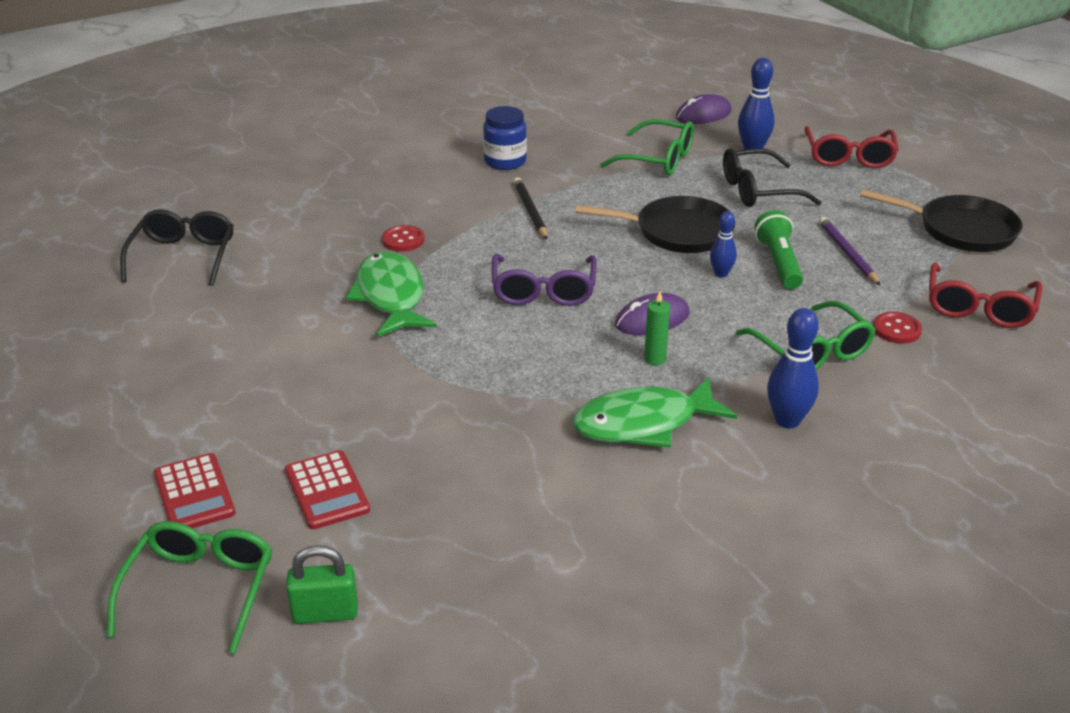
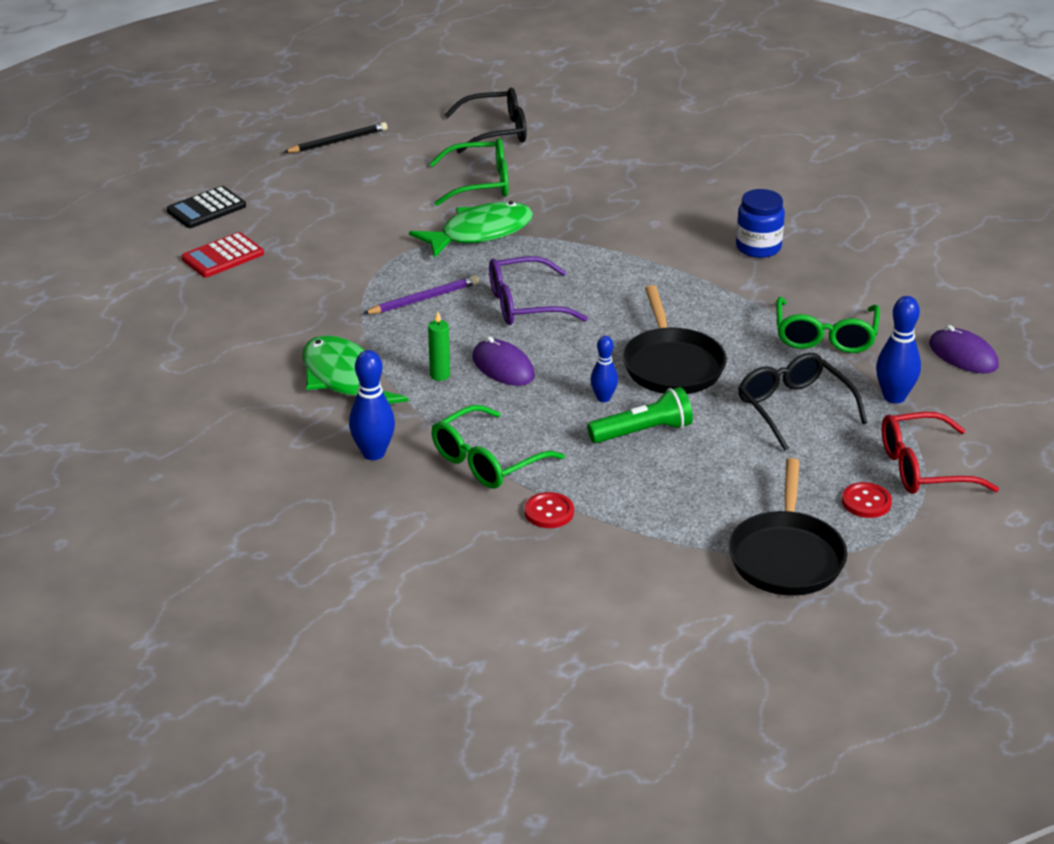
camera: 75 degrees right, 0 degrees up
green glasses [107,521,272,654] -> green glasses moved to [429,138,509,206]
red calculator [154,453,235,528] -> black calculator [167,186,246,228]
green padlock [286,545,358,624] -> none
red button [382,225,424,251] -> red button moved to [842,482,892,518]
black pencil [513,177,547,239] -> black pencil moved to [284,122,387,153]
purple pencil [819,217,881,286] -> purple pencil moved to [363,275,479,314]
red glasses [929,262,1042,328] -> none

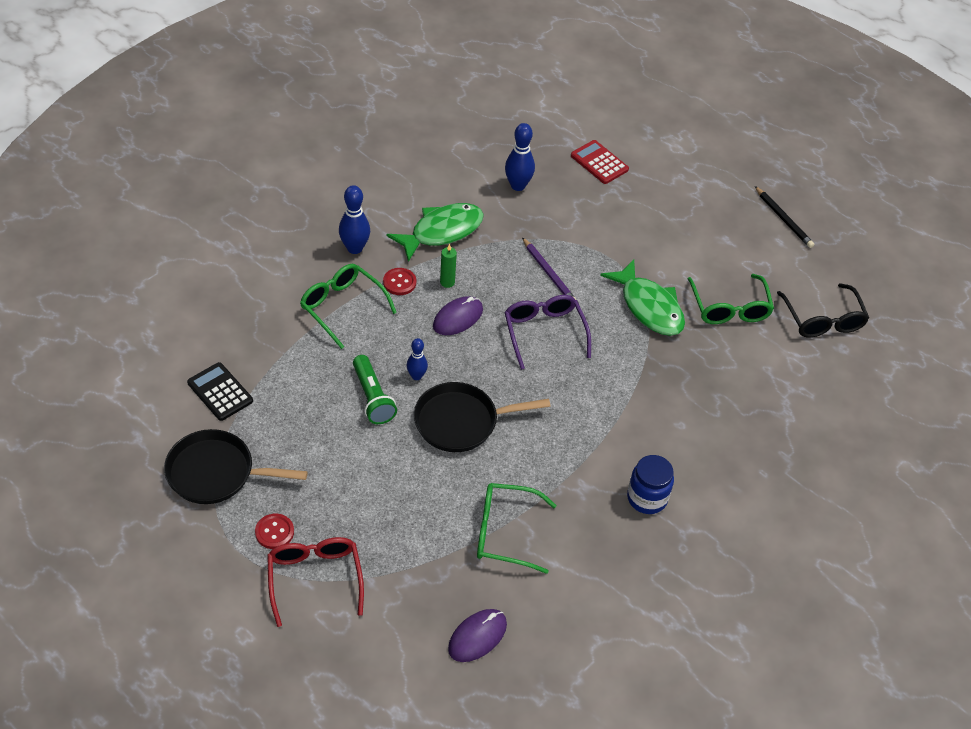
camera: 85 degrees right, 15 degrees up
black calculator [167,186,246,228] -> black calculator moved to [187,362,253,421]
red button [525,492,574,528] -> red button moved to [383,268,416,295]
black glasses [738,353,867,451] -> none
blue bowling pin [876,296,921,404] -> blue bowling pin moved to [505,123,535,191]

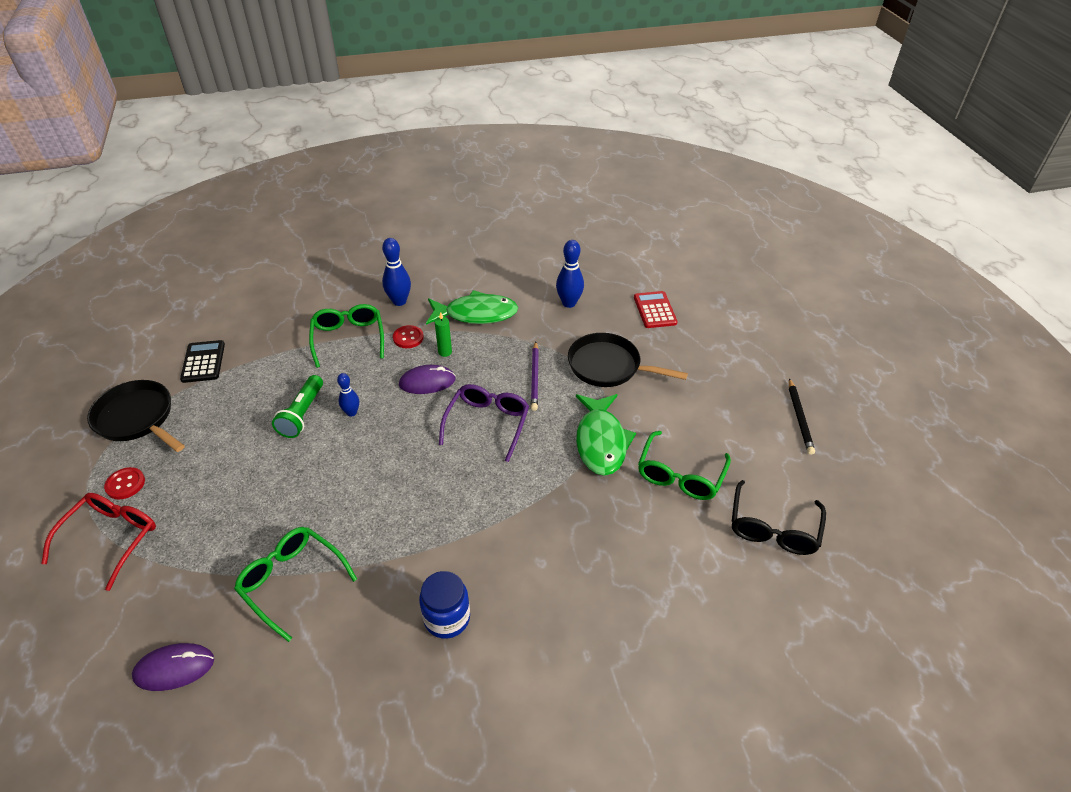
camera: 35 degrees right, 5 degrees down
black pan [414,382,551,452] -> black pan moved to [568,333,688,387]

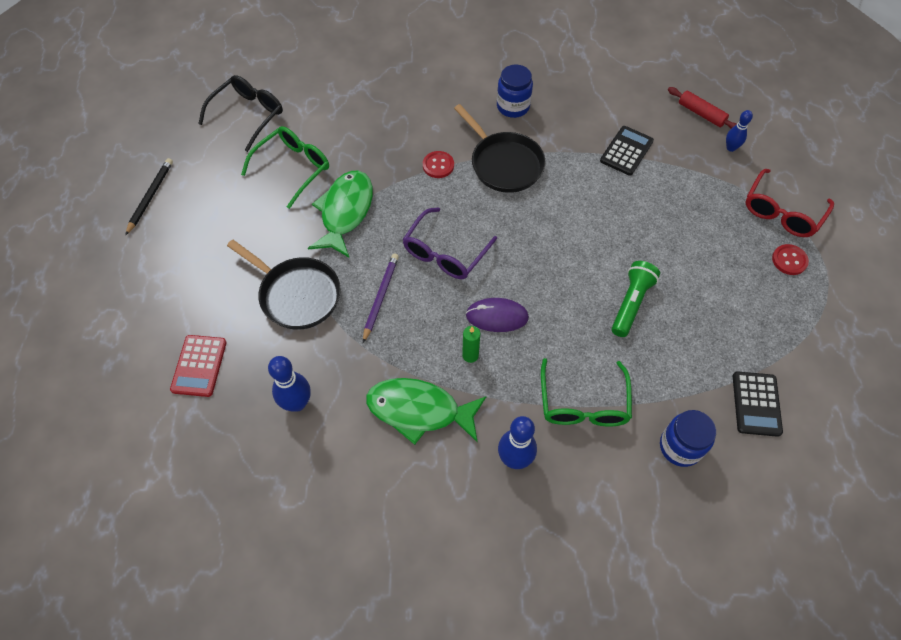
camera: 165 degrees left, 15 degrees up
black pan [87,380,185,452] -> black pan moved to [454,104,546,193]
purple mouse [132,643,214,691] -> red rolling pin [668,87,737,129]
green glasses [234,527,357,642] -> black calculator [600,126,654,176]
blue bowling pin [337,373,359,417] -> blue bowling pin moved to [726,110,753,152]
red button [393,325,424,348] -> red button moved to [423,151,454,178]
none -> blue jar [660,410,716,467]

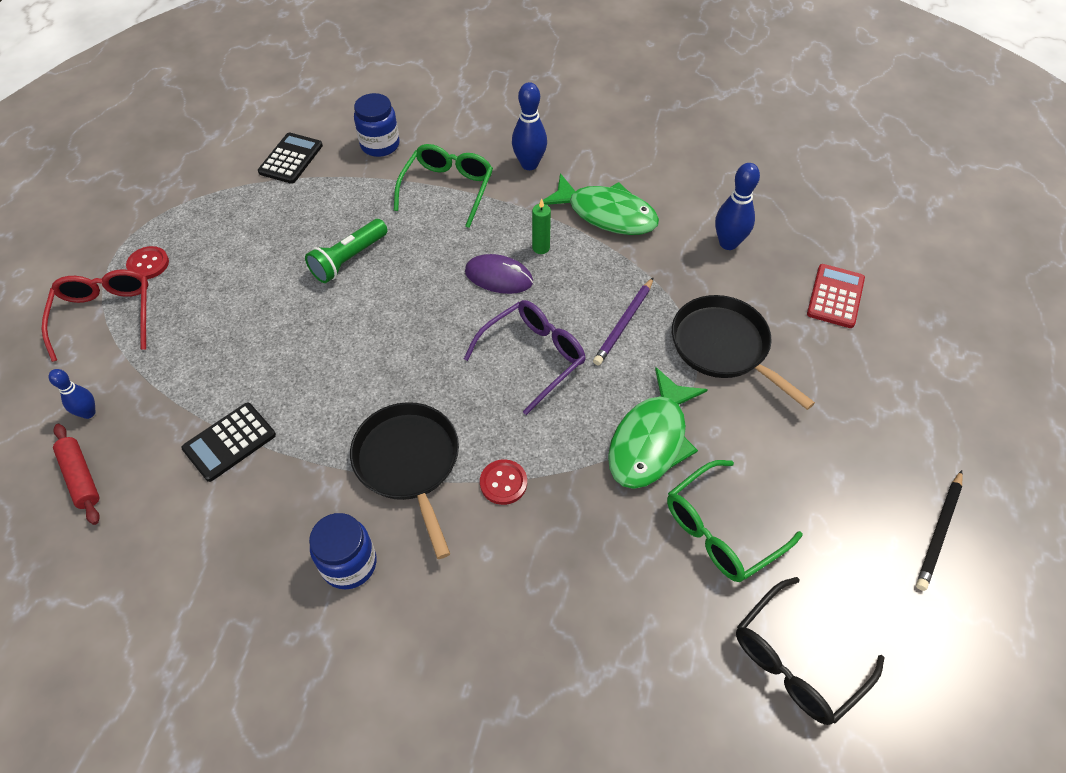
camera: 165 degrees left, 5 degrees down
red glasses [746,169,834,237] -> red glasses turned 60 degrees counterclockwise [41,269,149,362]

